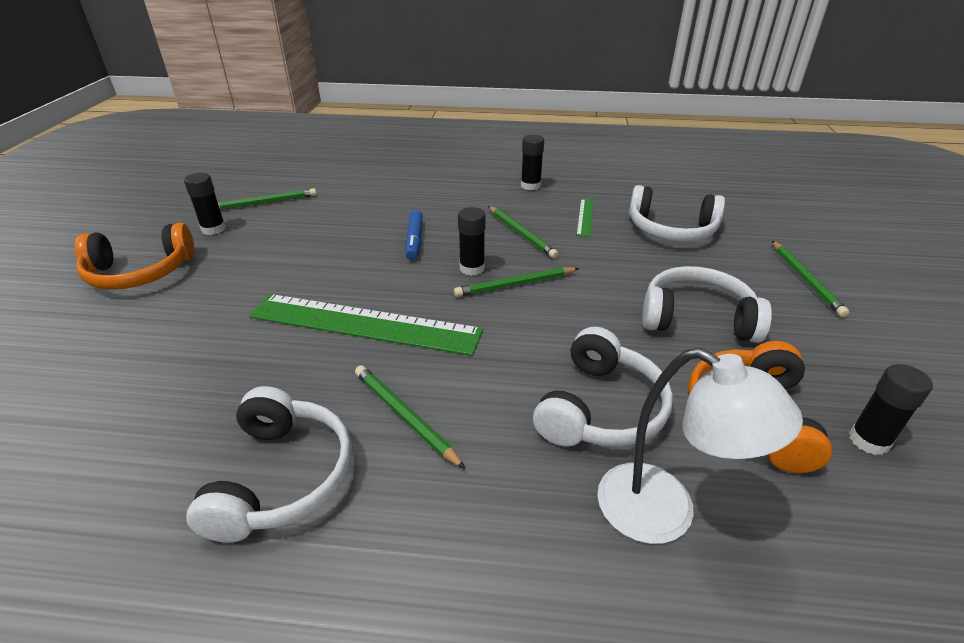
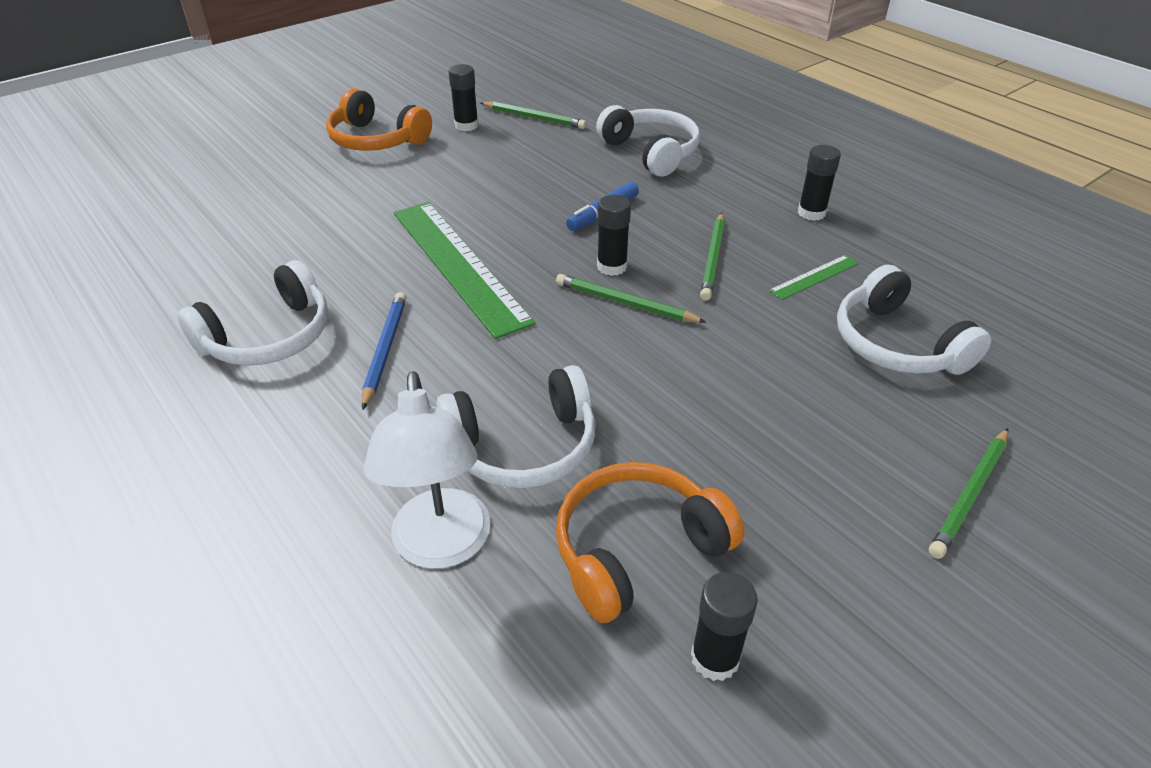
camera: 45 degrees right, 5 degrees up
green pencil [355,365,466,469] -> blue pencil [362,292,406,410]
white headphones [642,266,772,343] -> white headphones moved to [596,105,700,177]

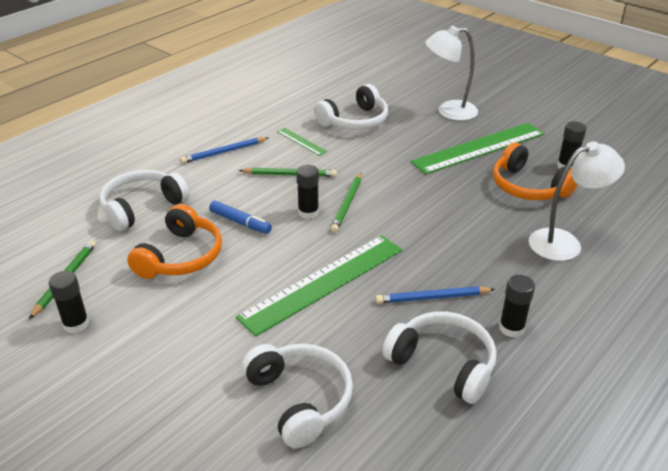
camera: 100 degrees left, 5 degrees down
orange headphones [326,88,432,151] -> orange headphones moved to [127,204,222,279]
white headphones [436,365,596,488] -> white headphones moved to [242,344,353,448]
black glue stick [798,145,841,221] -> black glue stick moved to [499,275,535,337]
green pencil [929,428,1008,559] -> white lamp [425,26,478,121]
none -> blue pencil [180,137,269,164]
none -> green ruler [411,123,544,174]

